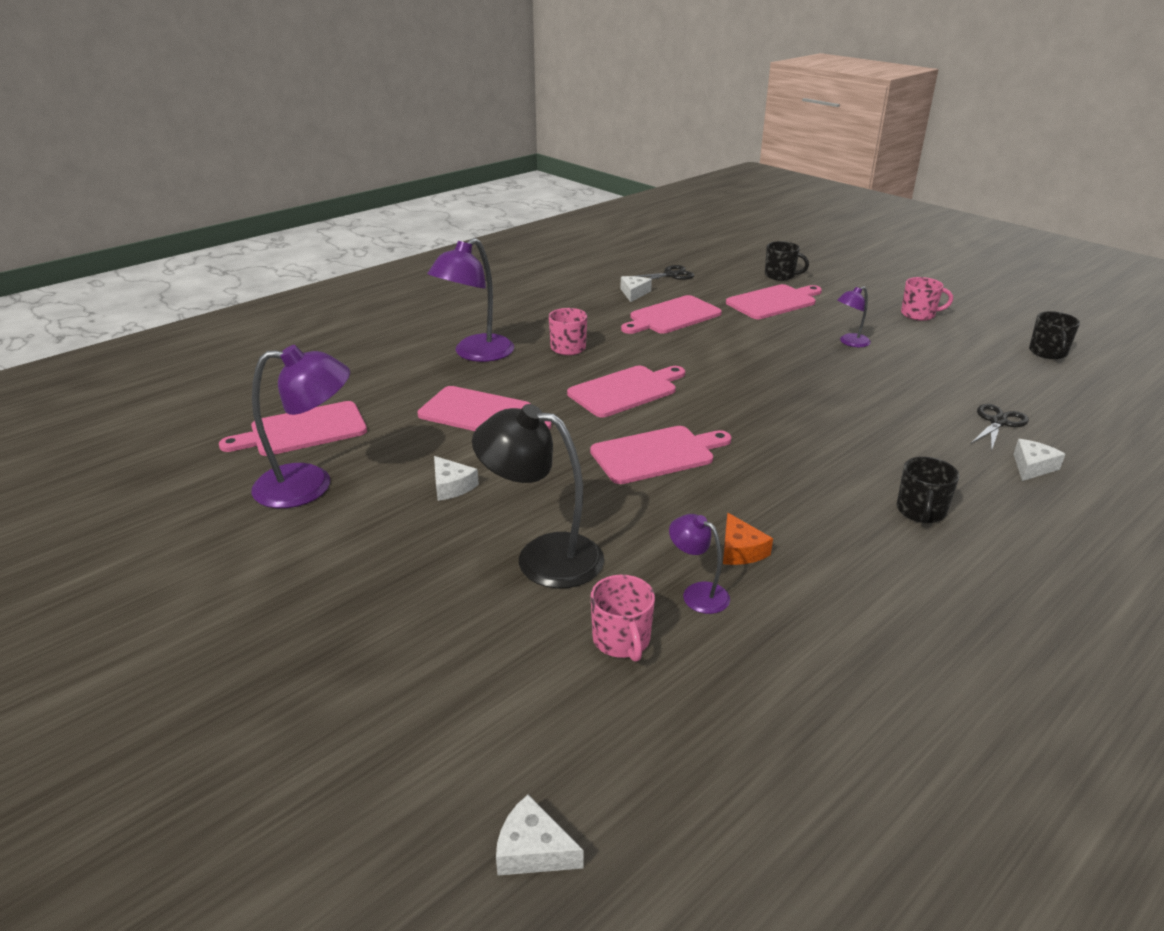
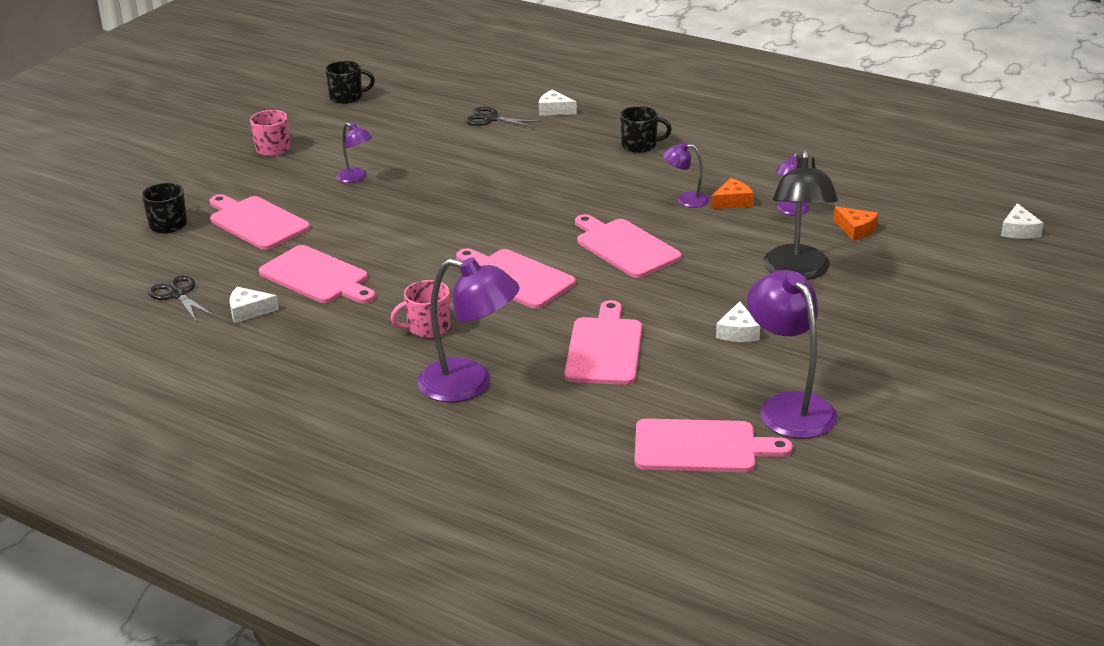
camera: 105 degrees left, 0 degrees up
pink cutting board [219,401,367,456] -> pink cutting board turned 45 degrees counterclockwise [635,419,793,472]
white cheese [434,456,479,501] -> white cheese turned 150 degrees clockwise [716,301,760,342]
pink mug [591,575,655,662] -> orange cheese [834,207,878,241]
none -> purple lamp [663,142,709,208]

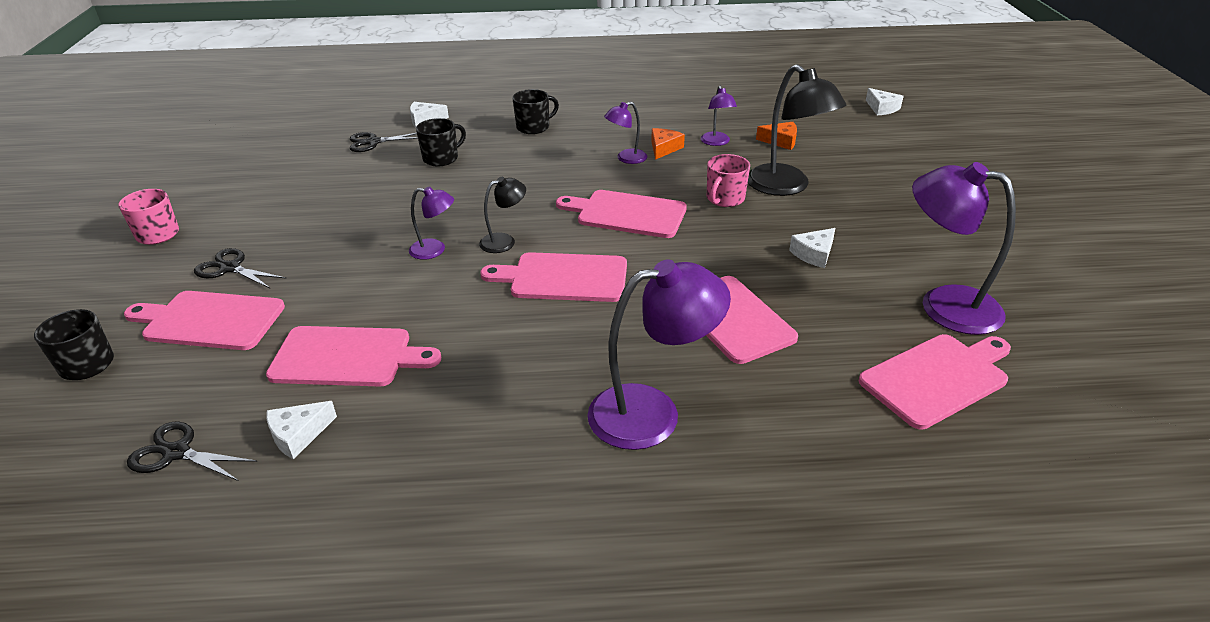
camera: 35 degrees left, 5 degrees up
black mug [325,61,375,104] -> black mug moved to [416,118,466,166]
purple lamp [336,123,373,183] -> purple lamp moved to [409,186,454,260]
pink mug [390,280,450,338] -> pink mug moved to [707,154,750,207]
white cheese [716,301,760,342] -> white cheese turned 75 degrees clockwise [789,228,835,268]
none -> black scissors [194,248,287,288]
none -> black lamp [479,177,526,253]

